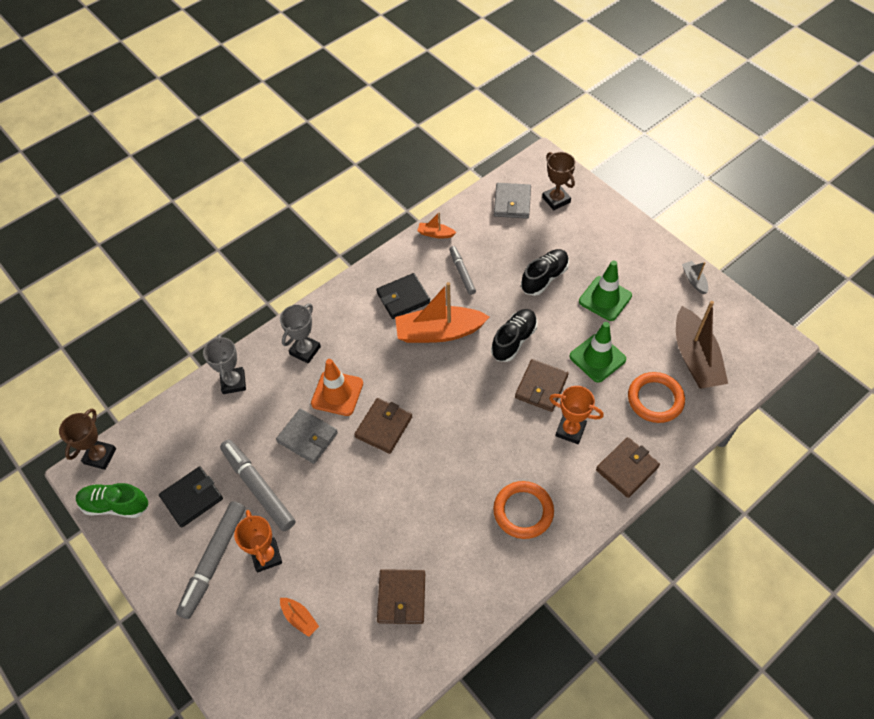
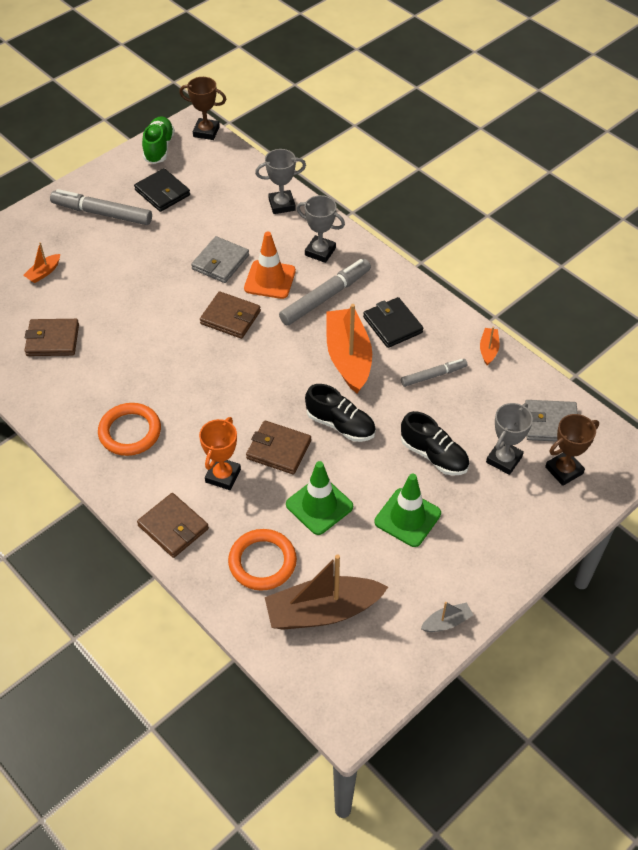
camera: 85 degrees right, 5 degrees down
grey marker [220,440,295,531] -> grey marker moved to [279,259,371,326]
orange trophy [234,510,282,573] -> none
none -> grey trophy [486,403,533,475]

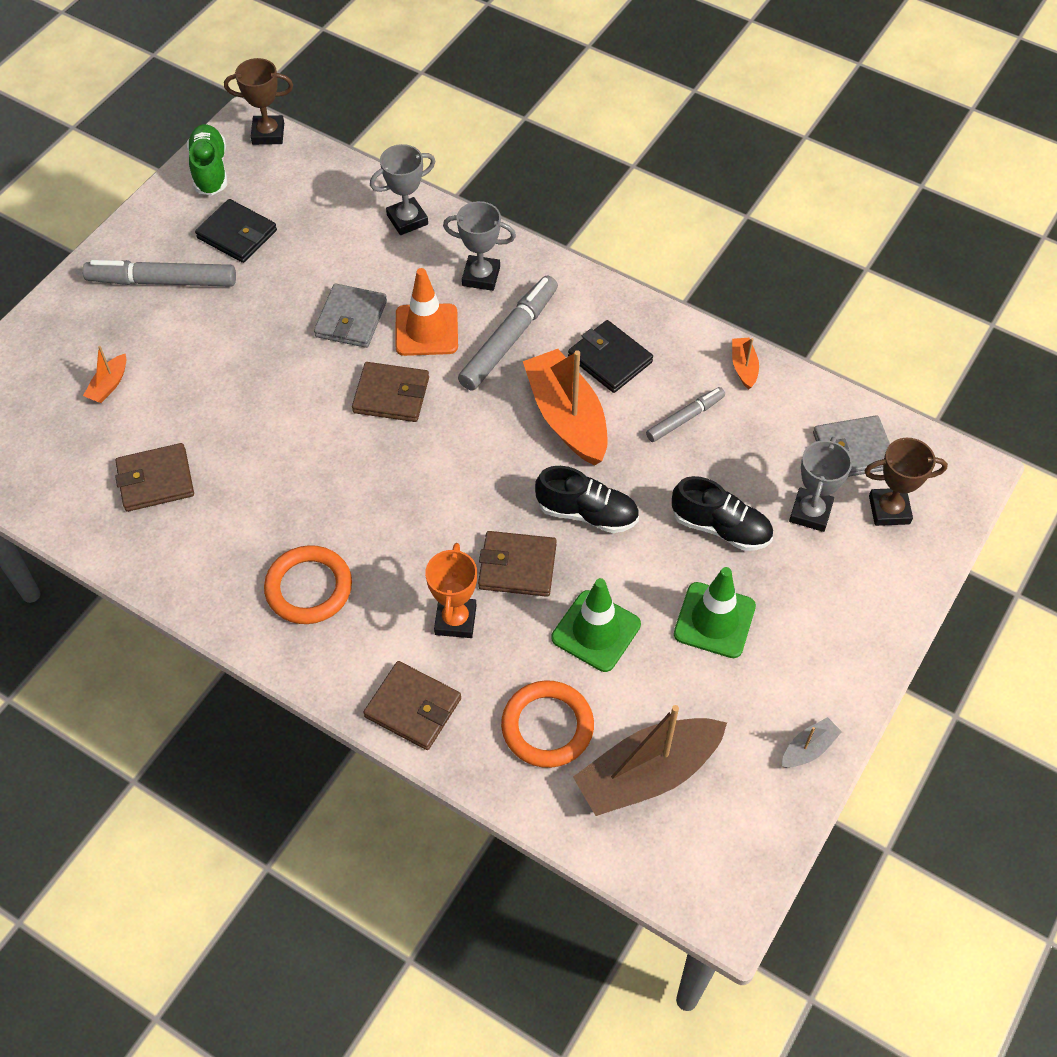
camera: 15 degrees left, 5 degrees up
brown trophy [545,414,599,486] -> brown trophy turned 45 degrees clockwise [864,438,948,526]

